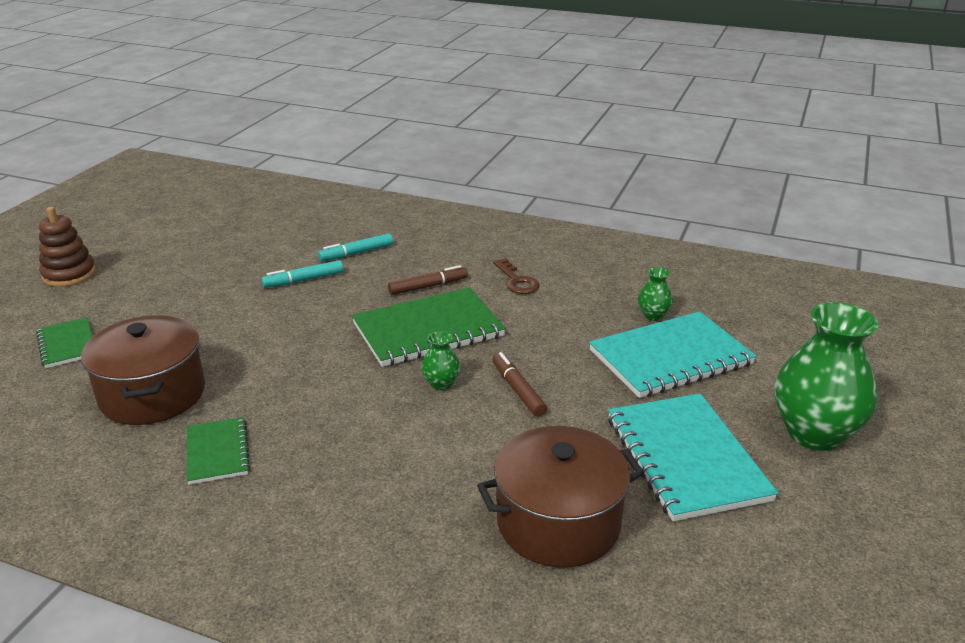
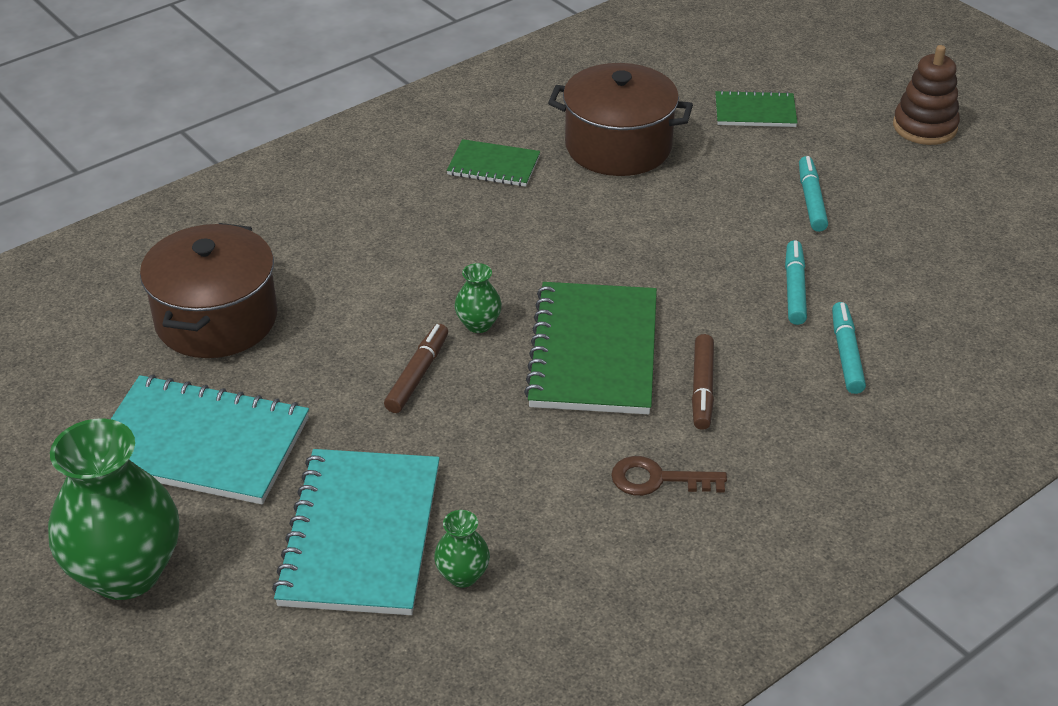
camera: 120 degrees right, 10 degrees up
brown marker [492,352,547,417] -> brown marker turned 75 degrees counterclockwise [384,324,448,413]
none -> turquoise marker [799,156,828,232]

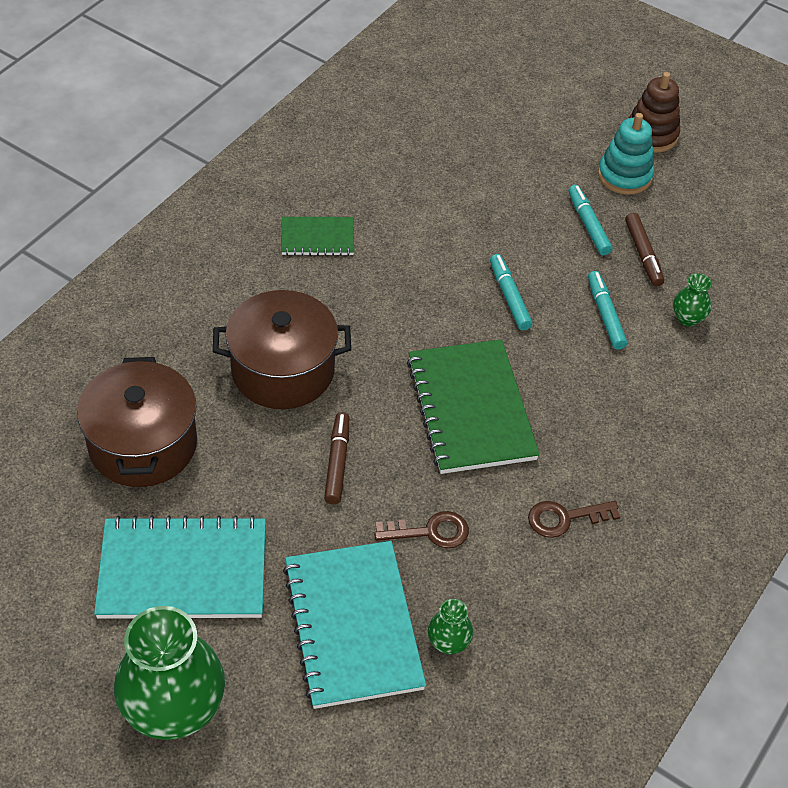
camera: 20 degrees left, 10 degrees up
green vase [454,263,502,333] -> green vase moved to [673,273,712,327]
brown pot [548,63,693,176] -> brown pot moved to [213,290,351,409]
brown marker [692,334,714,430] -> brown marker moved to [625,213,664,286]
green notebook [715,90,797,127] -> none
turquoise marker [832,302,866,394] -> turquoise marker moved to [490,254,533,330]
none -> brown key [374,511,469,548]
none -> turquoise stacking toy [598,113,654,195]

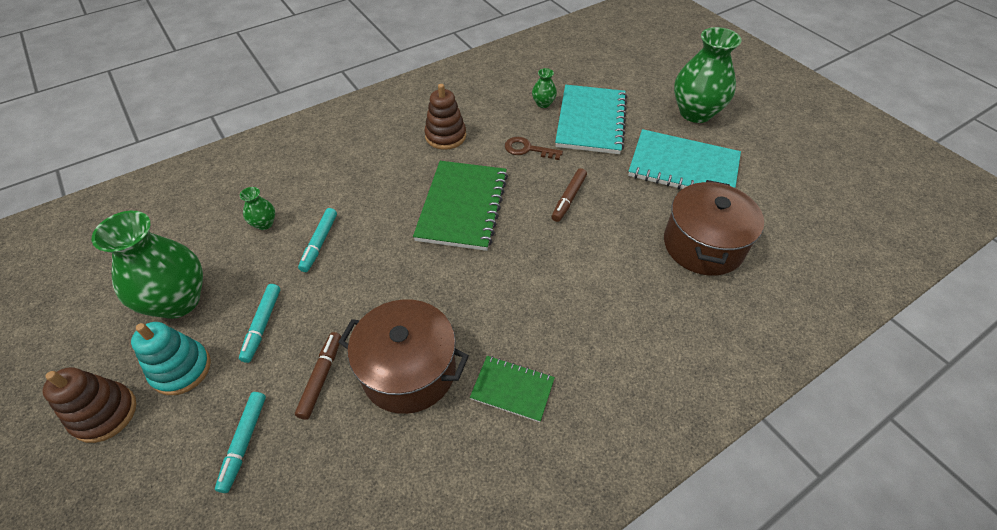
camera: 155 degrees left, 0 degrees up
brown pot [213,290,351,409] -> brown pot moved to [338,299,469,414]
turquoise marker [490,254,533,330] -> turquoise marker moved to [215,392,266,493]
brown key [528,501,620,538] -> brown stacking toy [424,84,466,150]
brown marker [625,213,664,286] -> brown marker moved to [295,332,341,420]
none -> green vase [92,211,203,319]

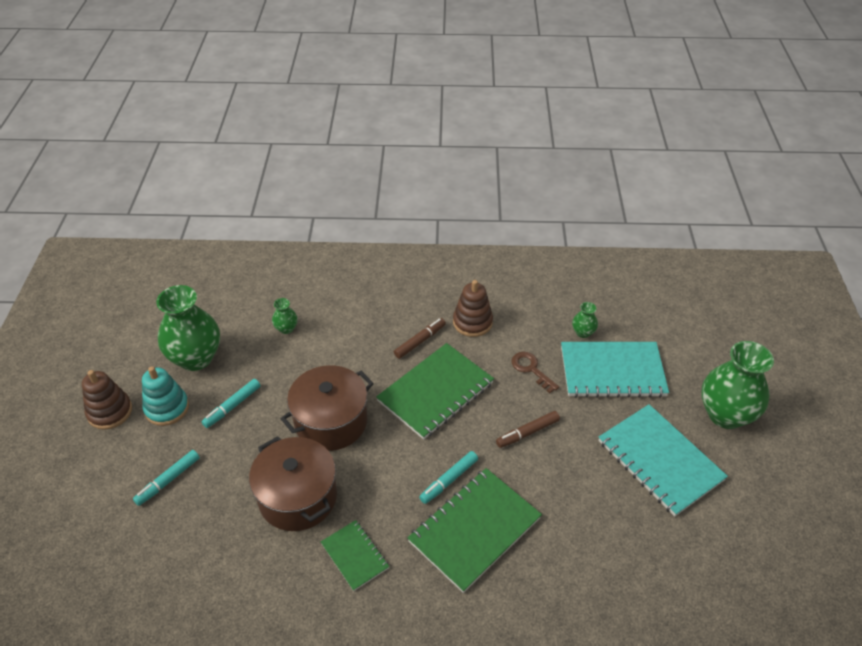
camera: 35 degrees right, 5 degrees down
brown marker [295,332,341,420] -> brown marker moved to [394,318,446,359]
turquoise marker [298,208,337,272] -> turquoise marker moved to [419,451,478,504]
turquoise notebook [555,85,627,154] -> turquoise notebook turned 45 degrees clockwise [561,342,669,398]
brown pot [664,180,764,276] -> brown pot moved to [281,365,374,451]
none -> green notebook [408,468,542,593]

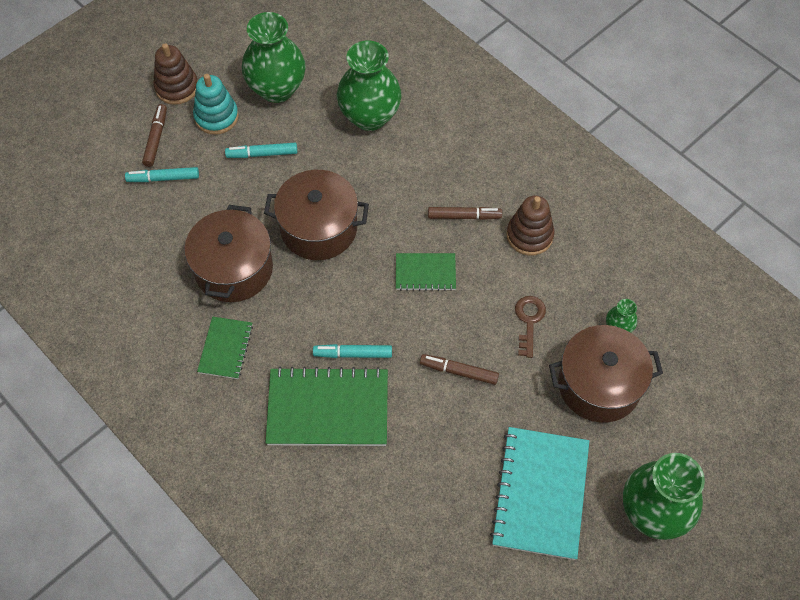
camera: 45 degrees right, 15 degrees up
green vase [272,298,298,334] -> green vase [337,40,401,131], size x2.27
green notebook [376,343,494,440] -> green notebook [396,253,456,291], size x0.54
turquoise notebook [561,342,669,398] -> brown pot [549,325,663,423]
none -> brown marker [142,104,167,167]

